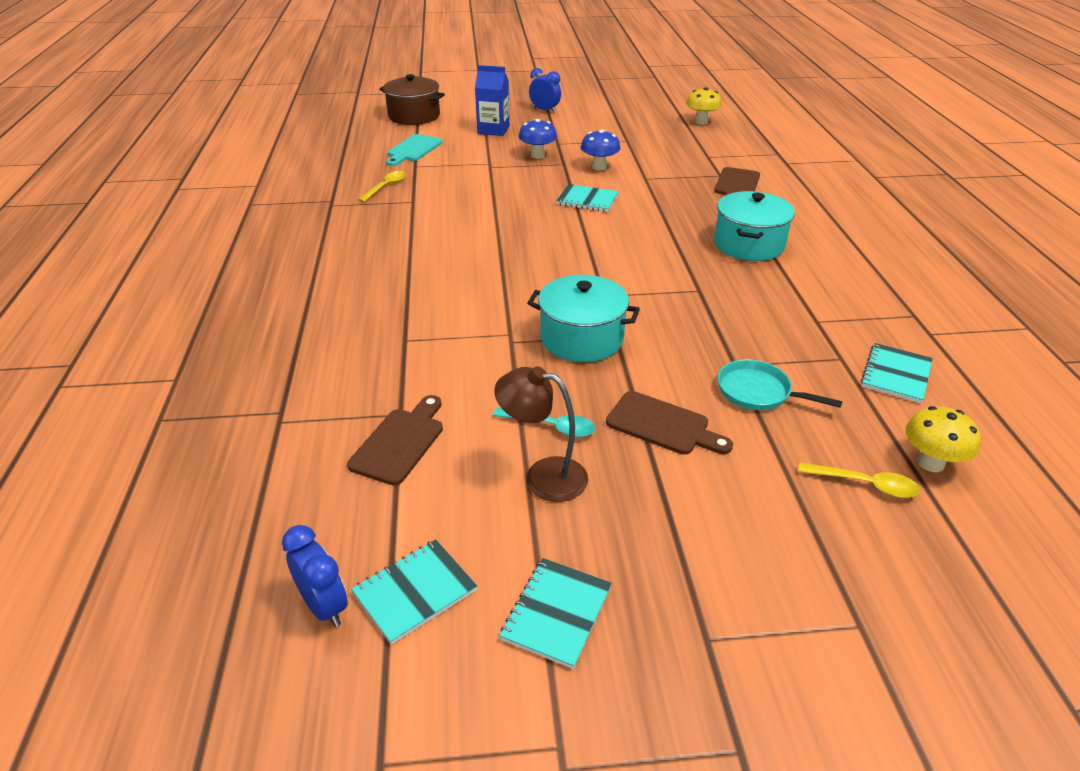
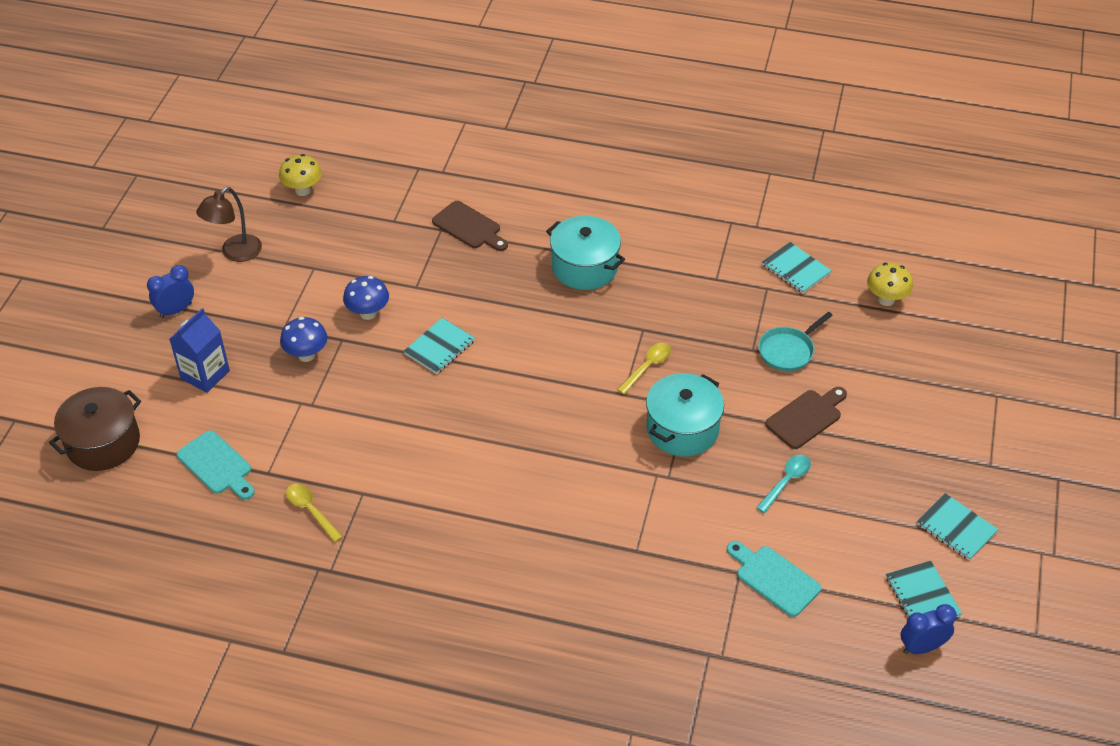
camera: 70 degrees left, 10 degrees up
brown cutting board [347,395,443,485] -> turquoise cutting board [727,541,821,617]
brown lamp [494,367,588,502] -> brown lamp moved to [196,187,262,262]
yellow spoon [798,462,920,498] -> yellow spoon moved to [617,343,671,395]

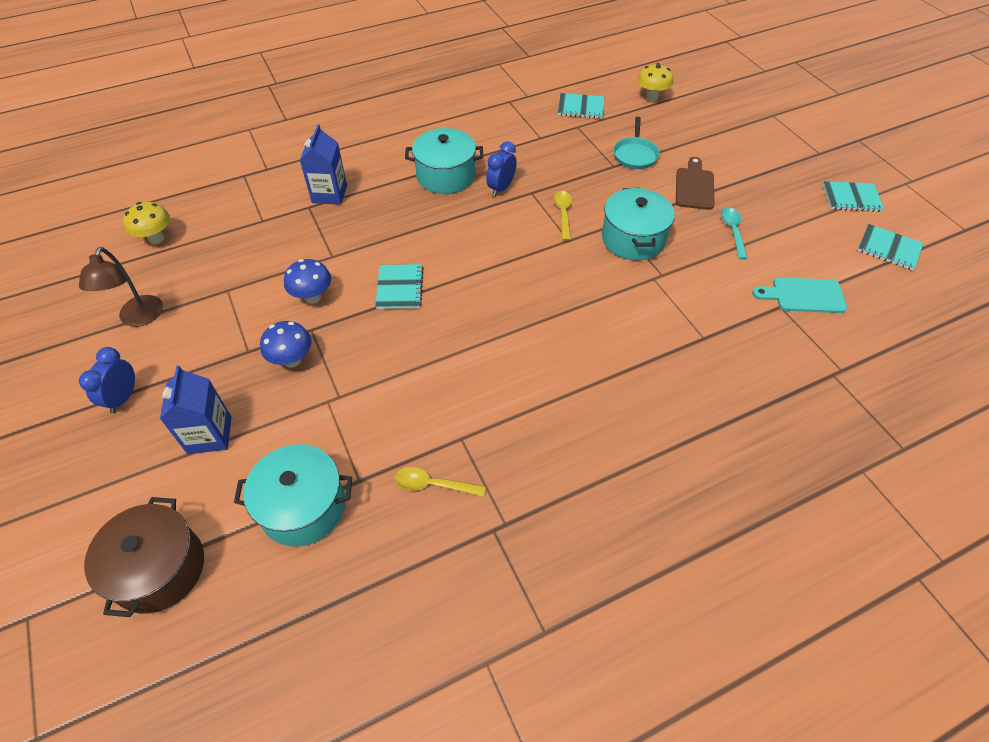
camera: 40 degrees left, 5 degrees up
turquoise cutting board [177,430,255,500] -> turquoise pot [234,444,352,547]
brown cutting board [432,201,508,251] -> blue carton [300,124,347,205]
blue clock [900,604,957,654] -> blue clock moved to [486,141,517,197]

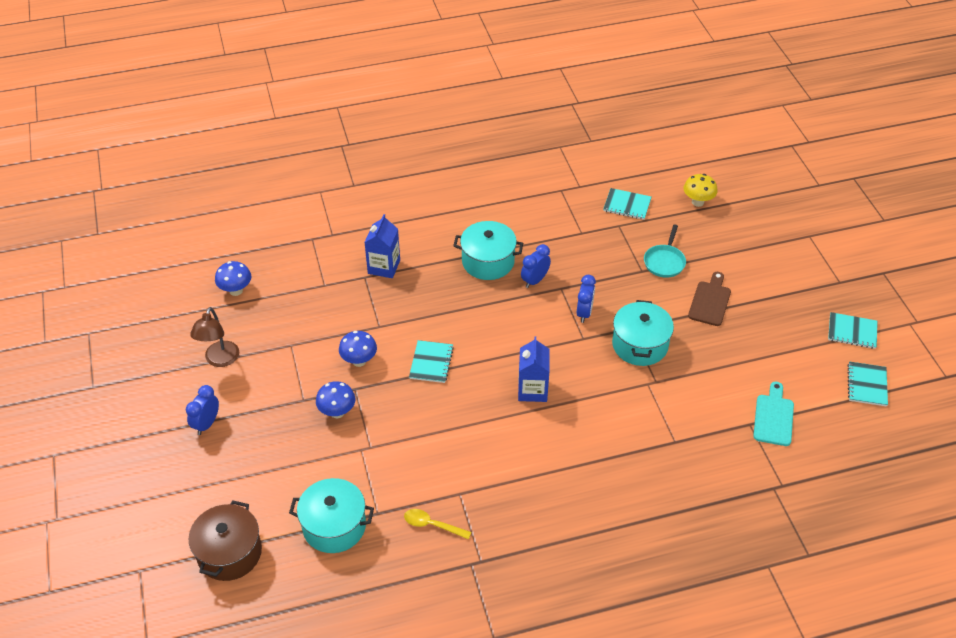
camera: 10 degrees right, 5 degrees down
yellow mushroom [123,202,170,244] -> blue mushroom [215,261,251,296]
blue carton [160,365,231,454] -> blue carton moved to [518,336,550,402]
yellow spoon [553,191,572,241] -> blue clock [577,275,596,323]
turquoise spoon [721,207,747,259] -> none
turquoise cutting board [752,277,847,313] -> turquoise cutting board turned 90 degrees clockwise [753,382,794,446]
turquoise notebook [857,224,924,270] -> turquoise notebook turned 60 degrees clockwise [848,361,888,407]

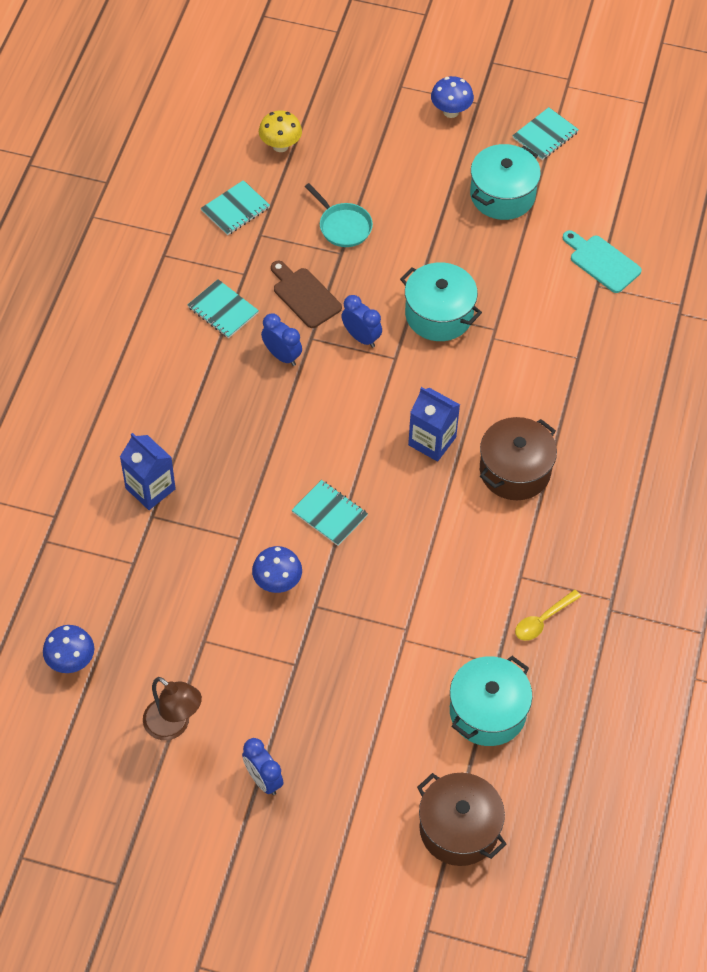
camera: 60 degrees left, 10 degrees up
blue mushroom [316,381,355,418] -> blue mushroom moved to [431,76,474,118]
turquoise pot [453,221,523,280] -> turquoise pot moved to [470,144,541,220]
blue clock [521,244,551,288] -> blue clock turned 150 degrees clockwise [261,313,302,366]
brown cutting board [688,272,731,326] -> brown cutting board moved to [271,261,342,328]
turquoise notebook [848,361,888,407] -> turquoise notebook moved to [188,279,259,338]
none -> brown pot [480,417,557,500]

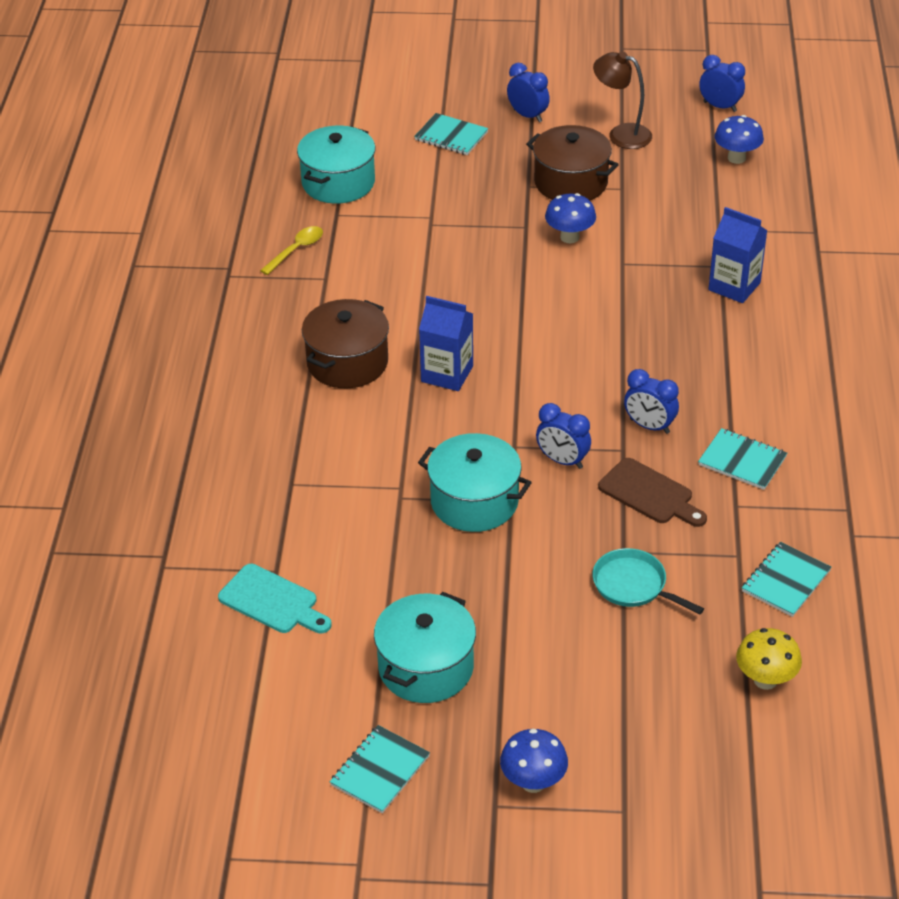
camera: 170 degrees right, 15 degrees down
turquoise notebook [292,480,368,546] -> turquoise notebook moved to [414,113,489,155]
brown pot [417,773,506,866] -> brown pot moved to [526,125,619,200]
none -> blue clock [699,55,745,112]

